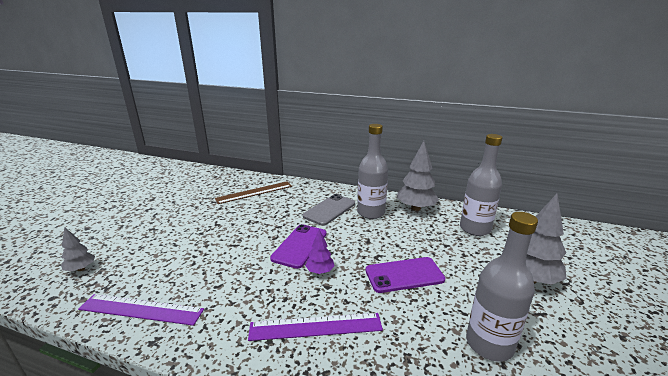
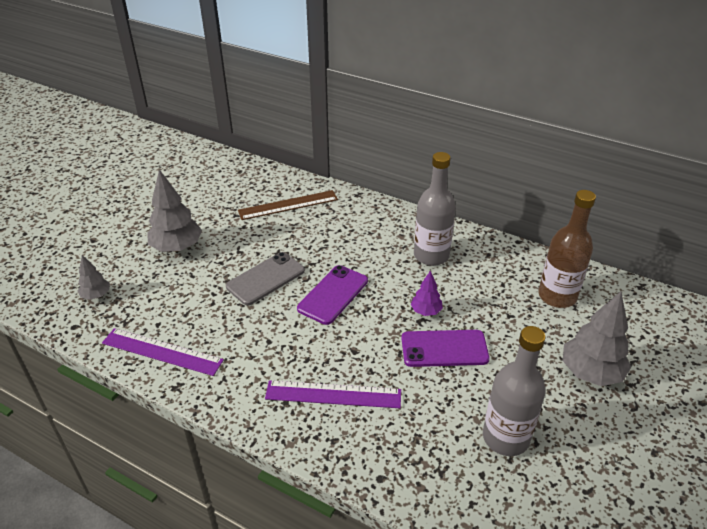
camera: 10 degrees right, 15 degrees up
grey phone [303,194,355,226] -> grey phone moved to [226,252,305,305]
purple tree [305,229,335,274] -> purple tree moved to [411,271,443,316]
grey tree [396,141,439,211] -> grey tree moved to [147,169,202,252]
grey bottle [460,134,502,236] -> brown bottle [538,190,596,308]

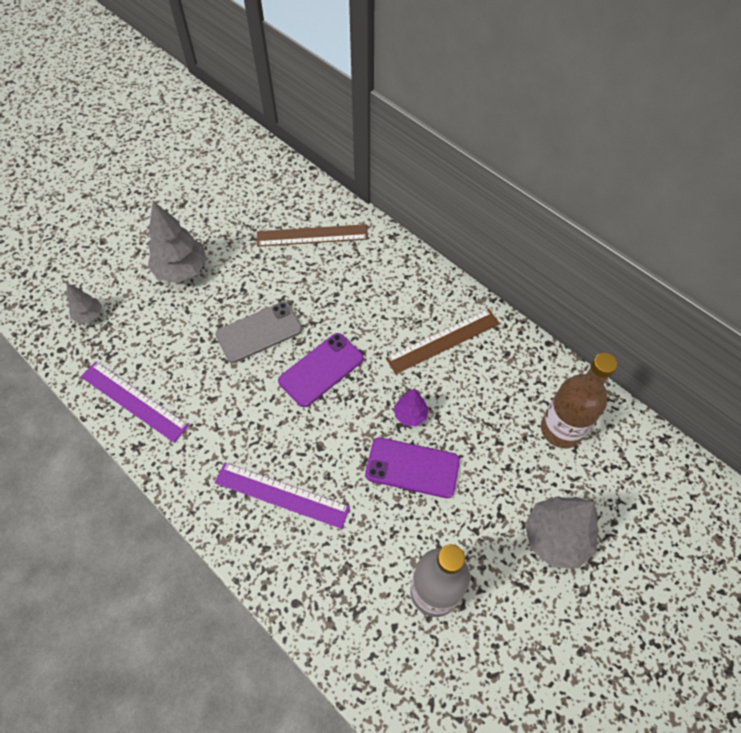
camera: 15 degrees right, 20 degrees up
grey bottle [414,152,456,266] -> brown ruler [386,309,500,374]

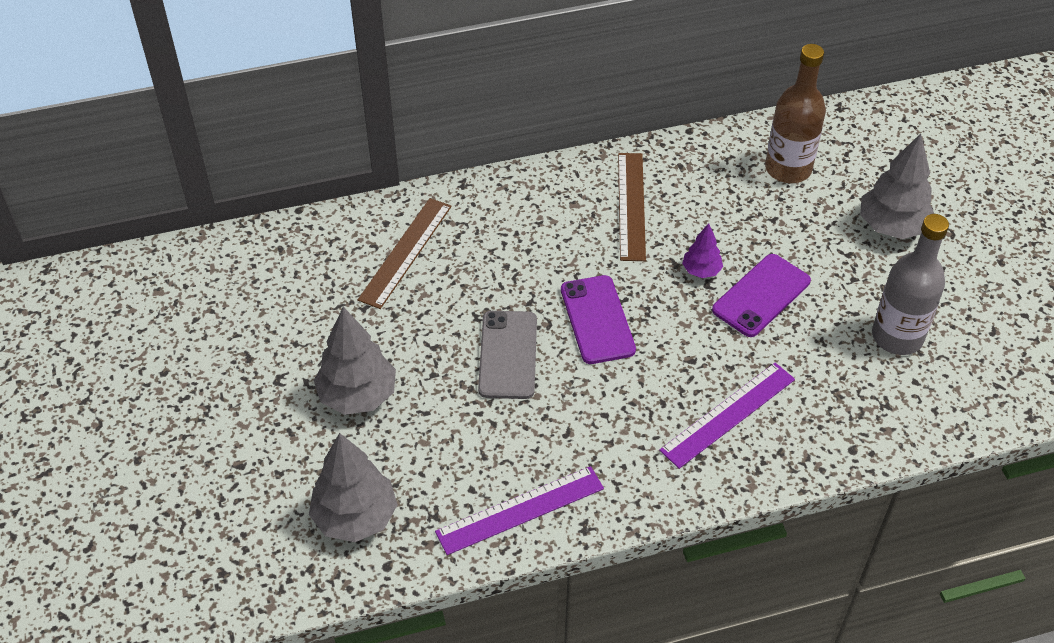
camera: 60 degrees left, 10 degrees down
grey tree [67,283,102,324] -> grey tree [309,433,398,542], size x1.87

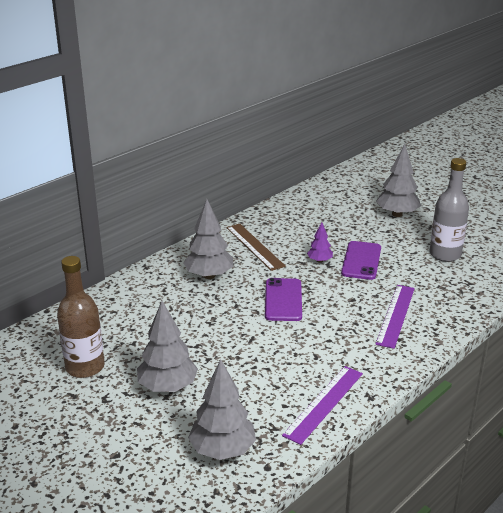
camera: 30 degrees left, 20 degrees down
brown ruler [358,198,452,309] -> none
grey phone [478,311,537,399] -> none
purple phone [561,275,636,364] -> purple phone turned 45 degrees clockwise [265,278,302,321]
brown bottle [765,44,826,183] -> brown bottle moved to [57,256,105,378]
none -> grey tree [183,199,233,279]

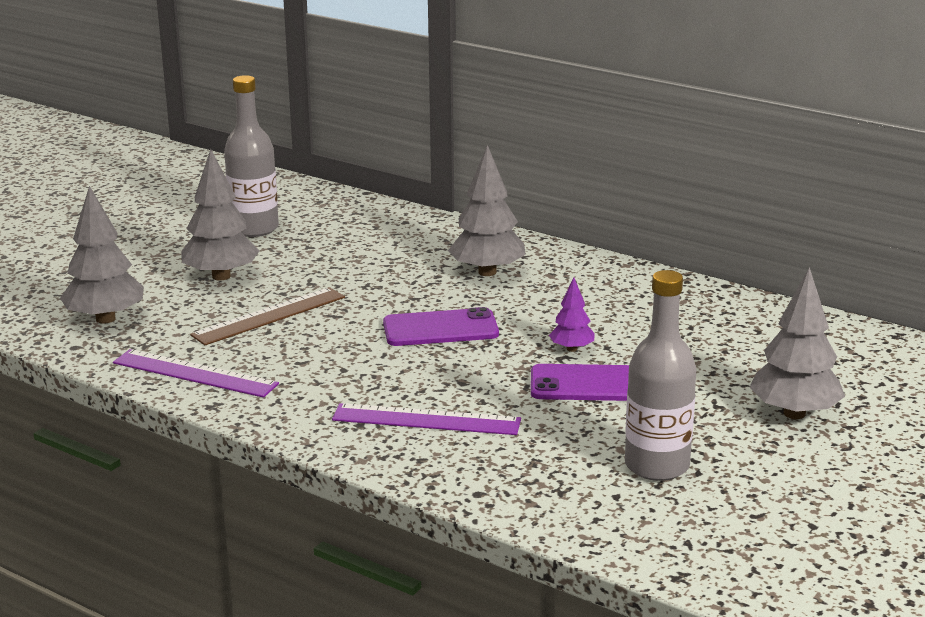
camera: 80 degrees right, 5 degrees down
brown bottle [57,256,105,378] -> grey bottle [224,75,279,237]
brown ruler [226,224,286,271] -> brown ruler moved to [190,287,345,345]

